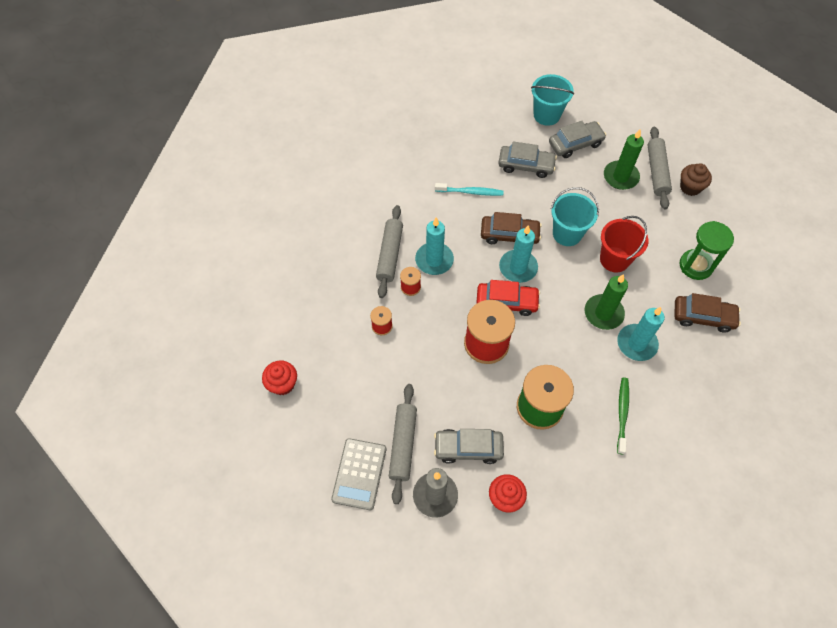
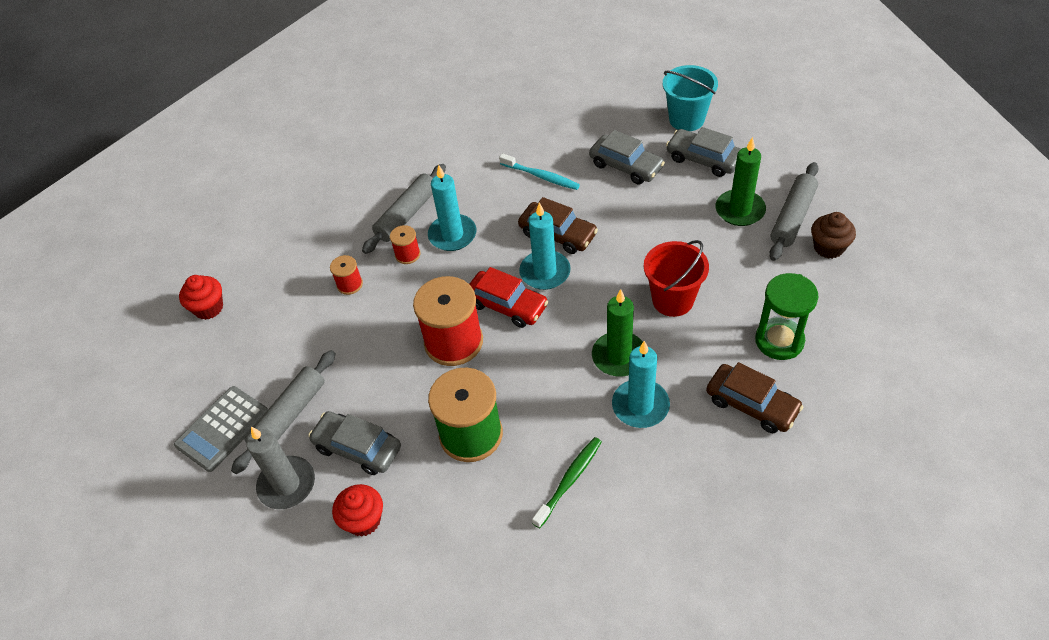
camera: 30 degrees right, 10 degrees down
grey car [549,121,606,158] -> grey car turned 150 degrees counterclockwise [666,127,741,177]
turquoise bucket [551,187,599,246] -> none

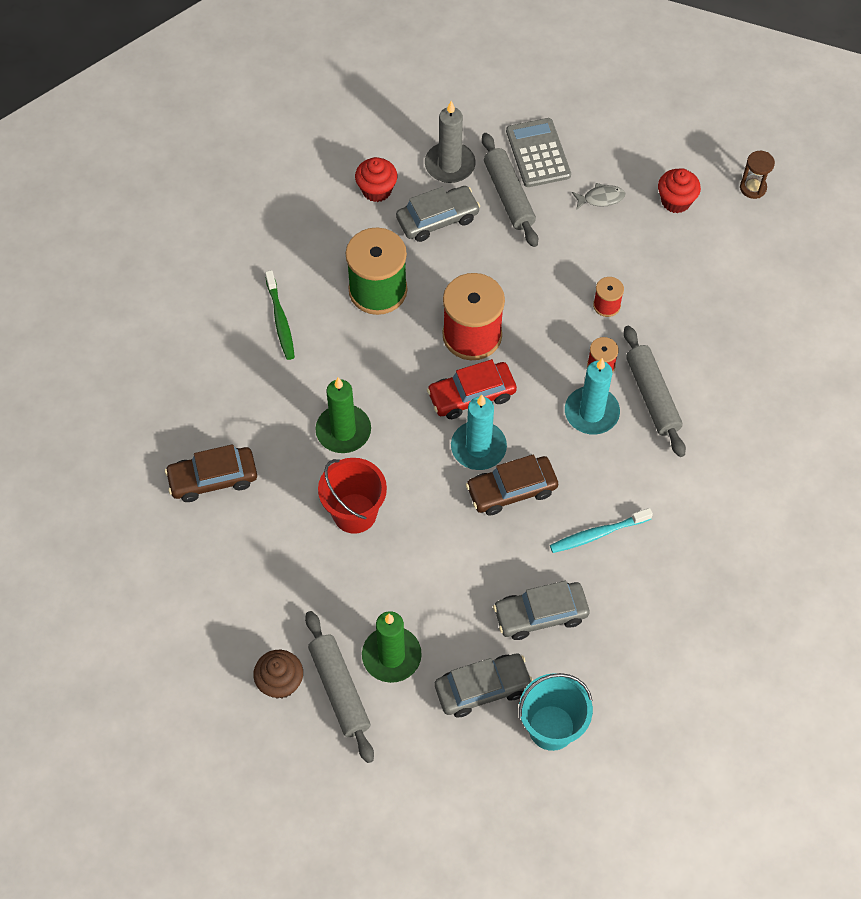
camera: 125 degrees right, 10 degrees up
turquoise candle [612,341,670,428] -> none
green hourglass [755,273,818,360] -> none
none -> grey fish [572,183,625,210]
none -> brown hourglass [740,151,775,199]

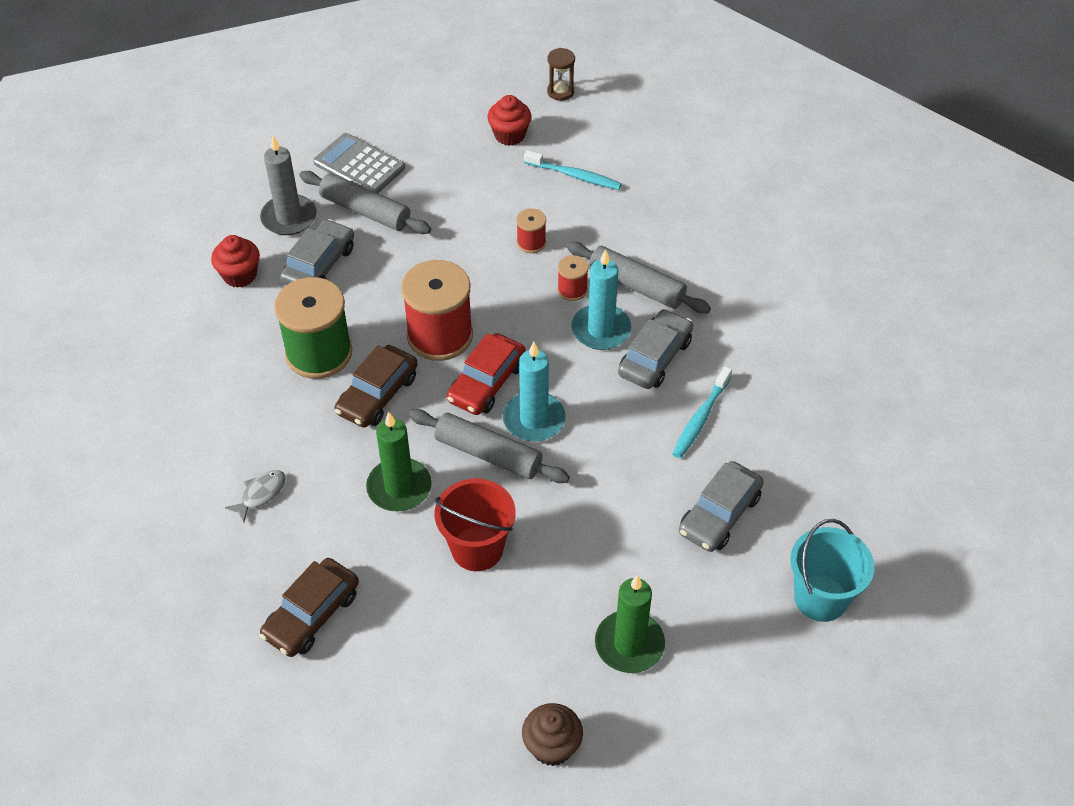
camera: 40 degrees left, 10 degrees down
green toothbrush [265,270,295,360] -> none
grey rolling pin [305,611,374,763] -> grey rolling pin moved to [409,409,570,483]
grey car [435,654,533,717] -> grey car moved to [618,309,693,389]
brown car [466,454,558,516] -> brown car moved to [335,345,418,428]
grey fish [572,183,625,210] -> grey fish moved to [225,470,286,522]
none -> turquoise toothbrush [524,150,622,190]

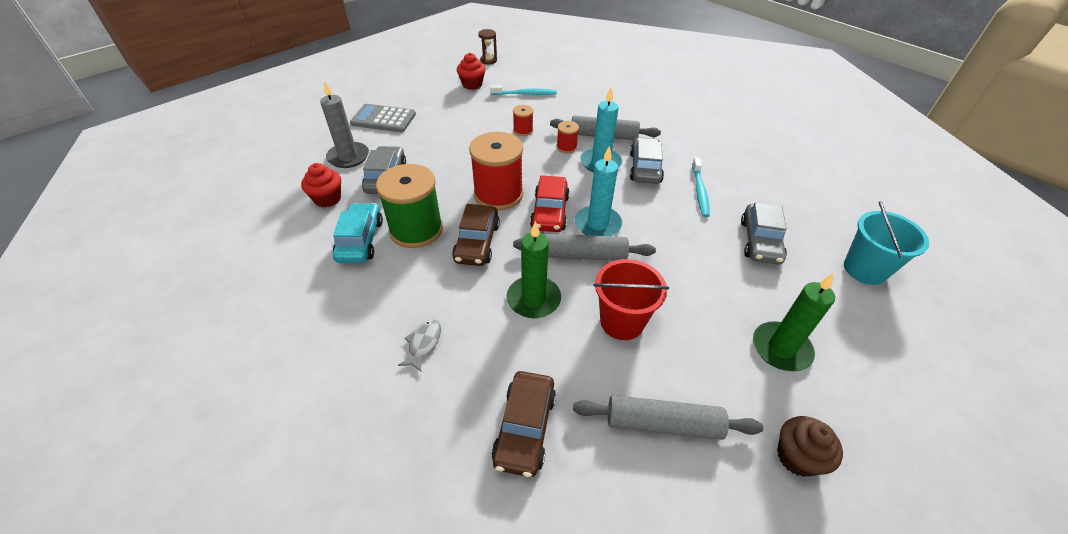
camera: 25 degrees left, 5 degrees down
grey rolling pin [299,171,431,234] -> grey rolling pin moved to [573,395,763,440]
none -> turquoise car [333,203,383,263]

